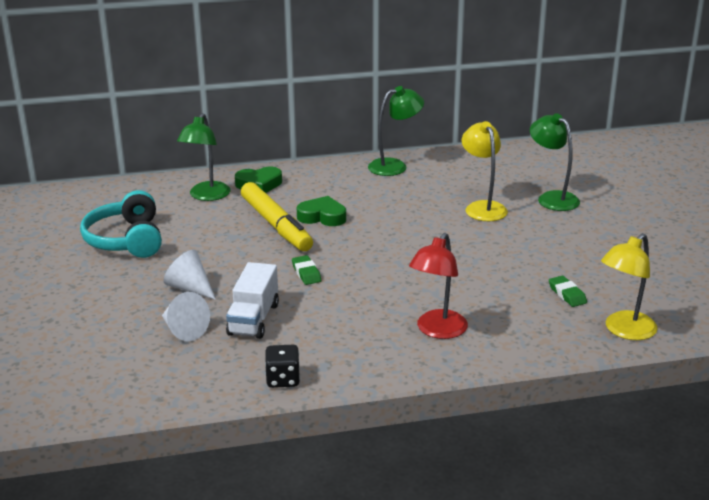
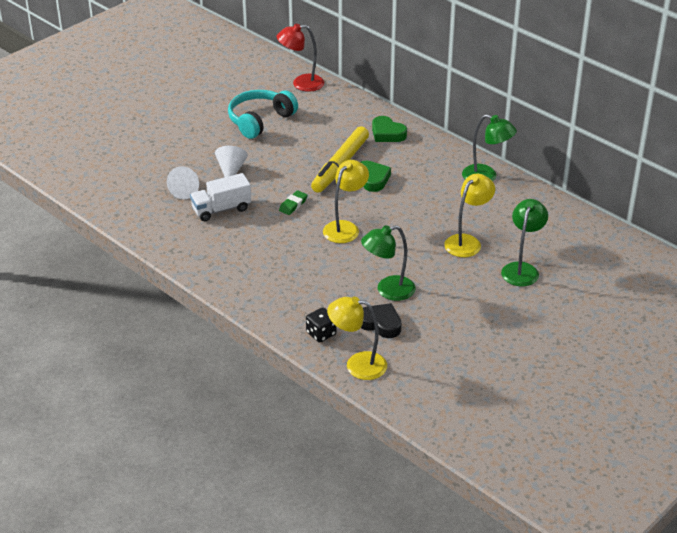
camera: 55 degrees right, 10 degrees up
green lamp [177,113,231,201] -> green lamp moved to [361,225,416,301]
black dice [265,345,300,388] -> black dice moved to [306,307,337,343]
red lamp [409,233,468,339] -> red lamp moved to [277,24,324,92]
green eraser [549,276,587,307] -> black heart [361,303,401,338]
none -> yellow lamp [323,160,369,243]

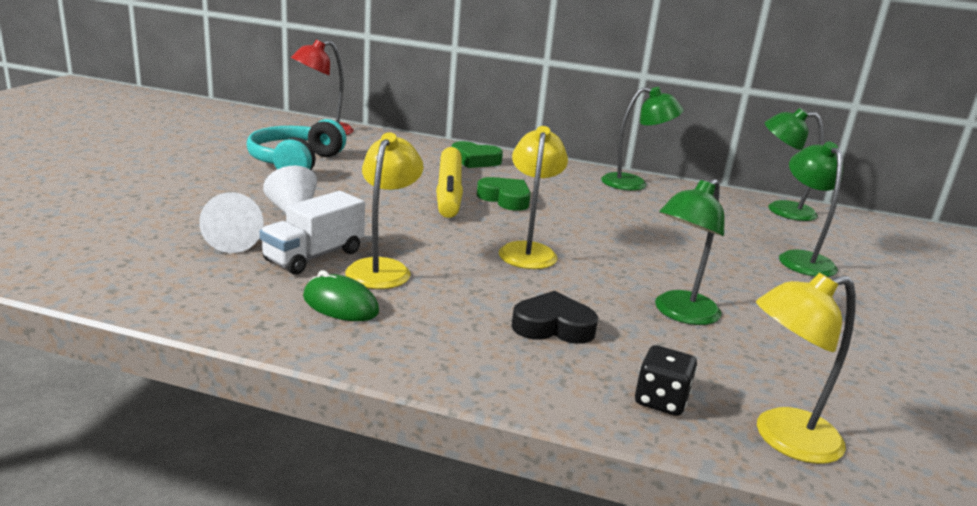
camera: 30 degrees left, 15 degrees down
green eraser [279,190,308,215] -> none
black heart [361,303,401,338] -> black heart moved to [512,291,598,344]
yellow lamp [444,174,495,257] -> yellow lamp moved to [345,132,424,289]
none -> green mouse [303,270,379,321]
none -> green lamp [764,108,824,221]

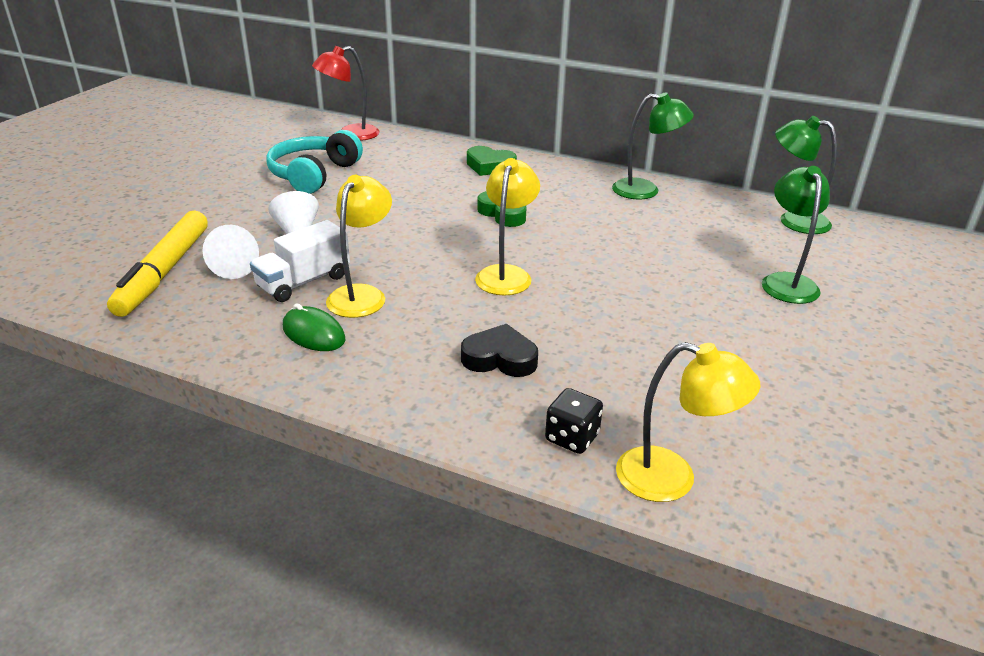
camera: 10 degrees right, 10 degrees up
yellow marker [436,147,463,218] -> yellow marker moved to [107,211,208,317]
green lamp [655,179,725,325] -> none
yellow lamp [756,273,856,464] -> yellow lamp turned 150 degrees counterclockwise [616,342,760,502]

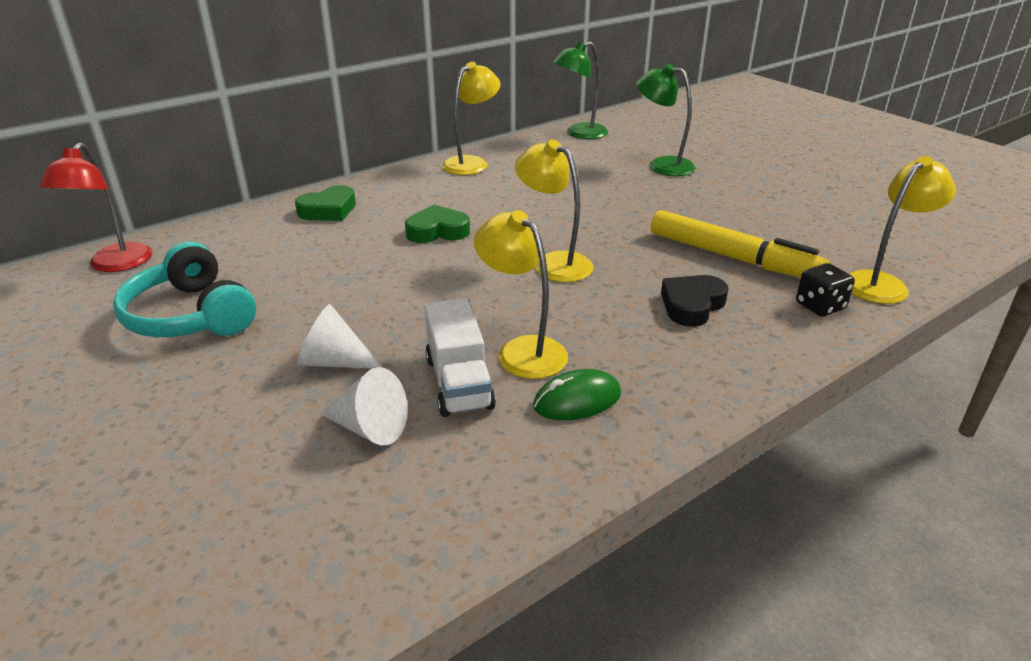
camera: 60 degrees left, 0 degrees up
yellow marker [107,211,208,317] -> yellow marker moved to [651,210,830,278]
green lamp [612,92,694,199] -> yellow lamp [442,62,501,175]

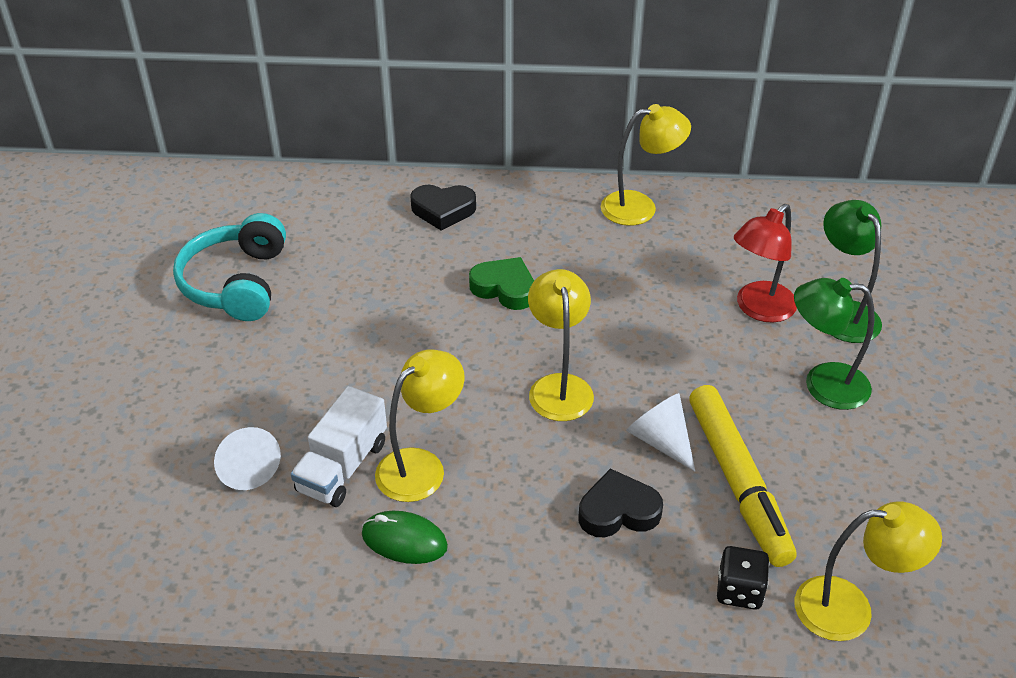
camera: 40 degrees right, 10 degrees up
red lamp [39,142,152,272] -> red lamp moved to [734,204,797,323]
green heart [295,185,356,221] -> black heart [410,185,476,230]
white cone [297,304,383,369] -> white cone moved to [626,393,695,471]
yellow lamp [474,210,568,379] -> yellow lamp turned 45 degrees clockwise [375,349,465,502]
green lamp [553,42,608,139] -> green lamp moved to [794,278,875,410]

